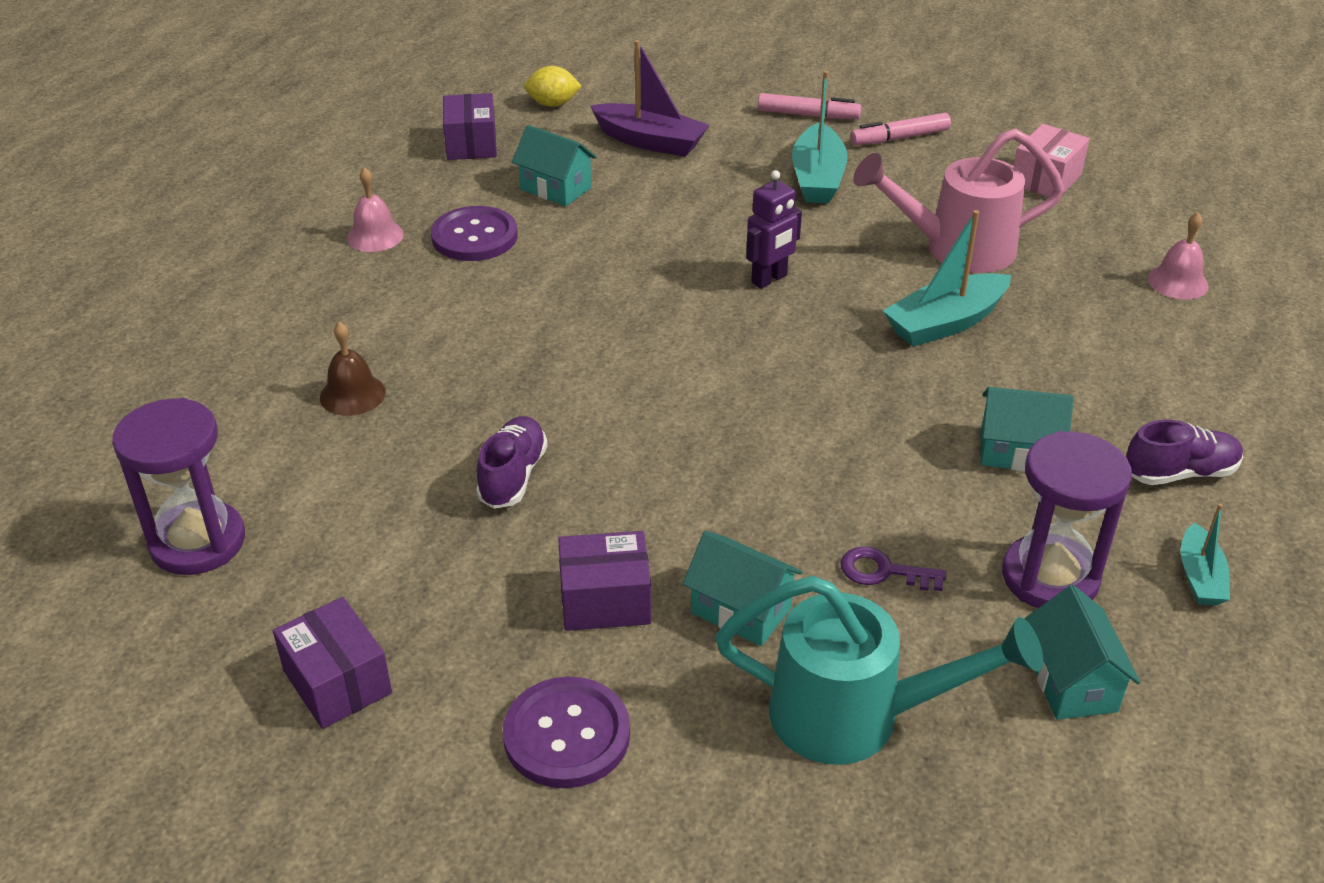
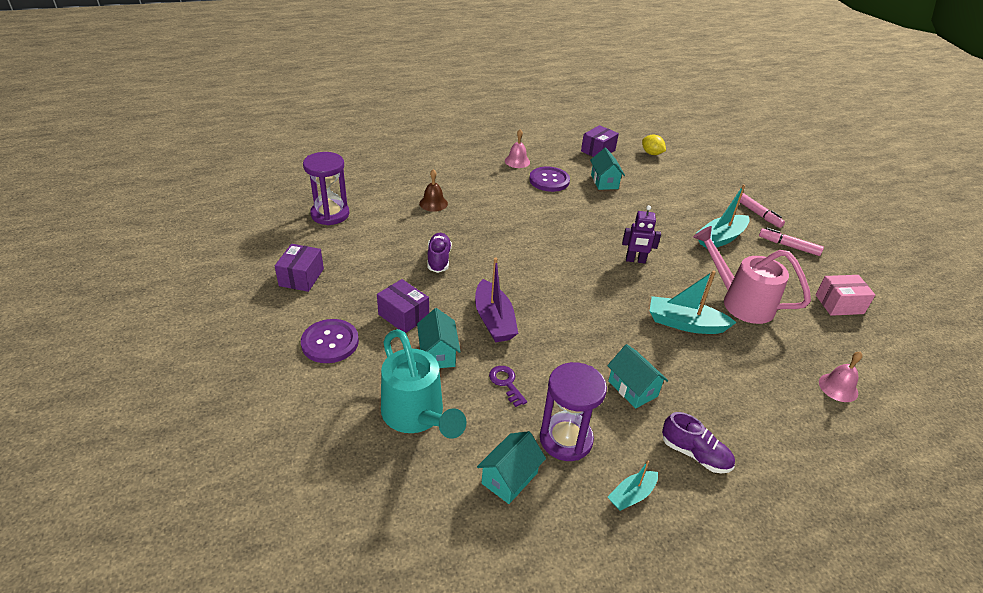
camera: 45 degrees right, 0 degrees up
purple shoe [476,416,548,509] -> purple shoe turned 60 degrees counterclockwise [427,233,452,273]
purple boat [590,40,709,157] -> purple boat moved to [475,258,518,343]

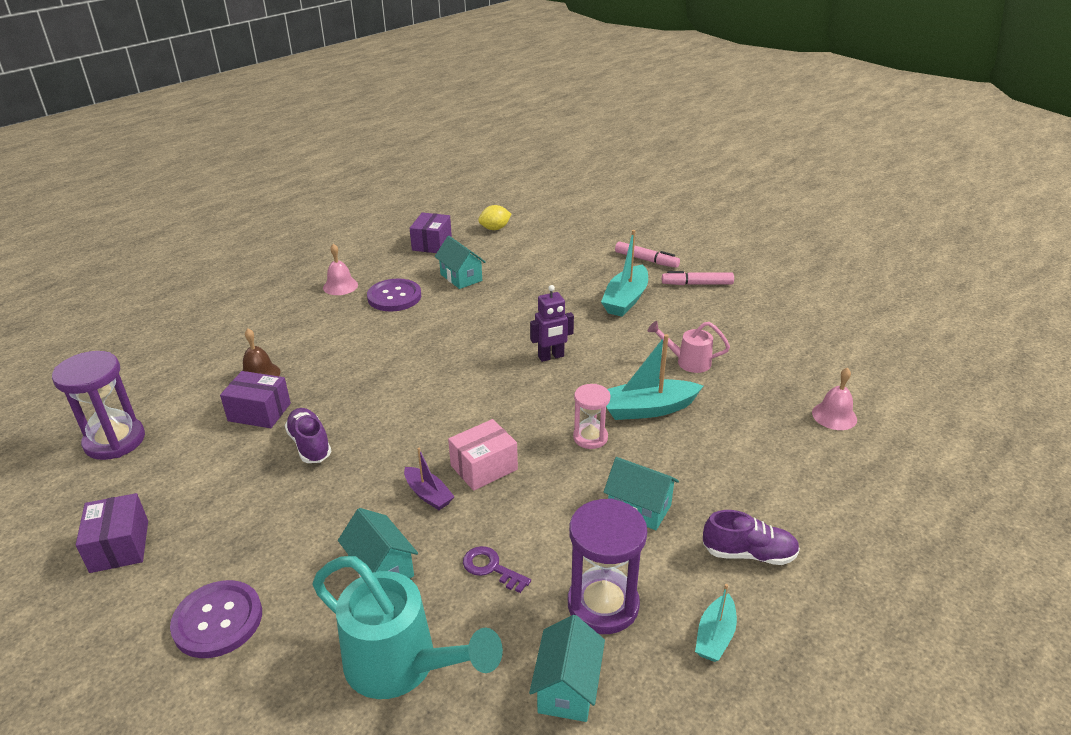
camera: 25 degrees left, 5 degrees down
purple box [377,279,429,333] -> purple box moved to [220,371,291,428]
purple boat [475,258,518,343] -> purple boat [404,448,455,510], size x0.58
yellow lemon [642,135,666,155] -> yellow lemon turned 45 degrees counterclockwise [478,205,511,230]
pink watering can [693,226,811,324] -> pink watering can [648,321,730,373], size x0.55
pink box [816,275,875,316] -> pink box moved to [448,419,518,491]
none -> pink hourglass [573,384,610,449]

